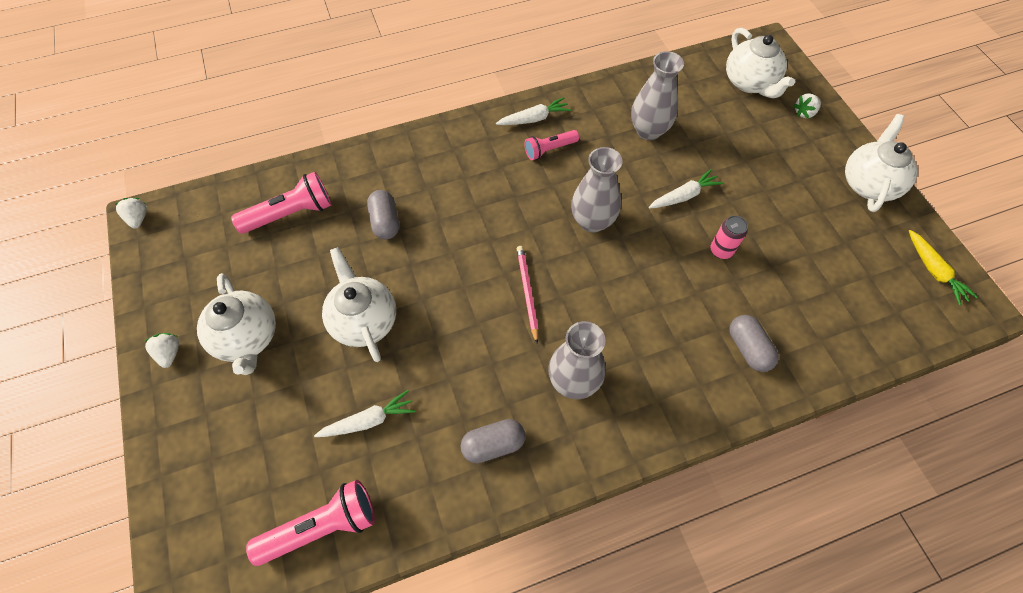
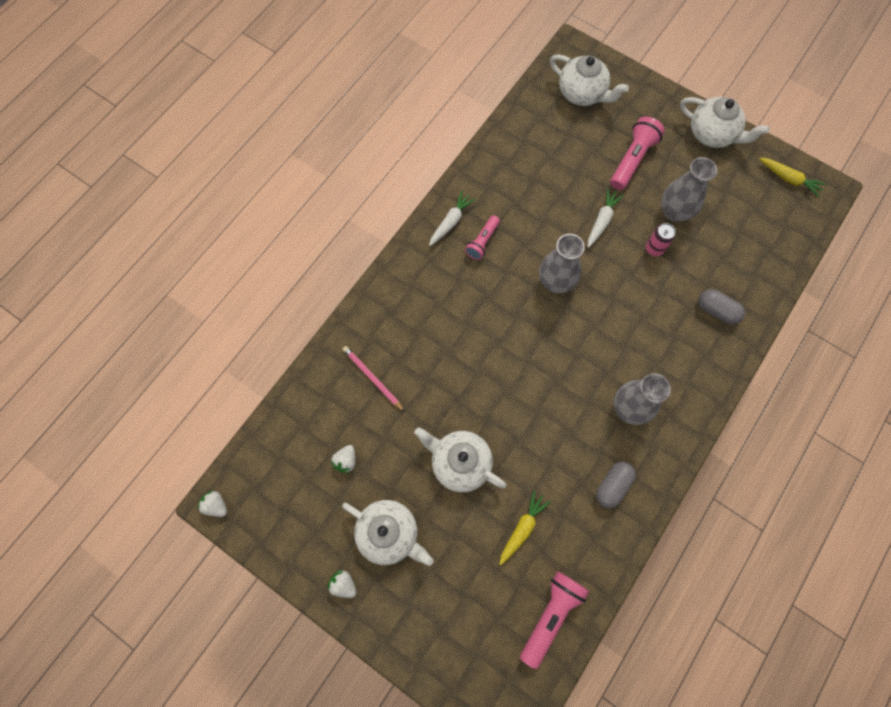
camera: 35 degrees left, 10 degrees up
pink flashlight [231,172,332,234] -> pink flashlight moved to [610,116,665,190]
white carrot [314,390,416,437] -> yellow carrot [499,490,551,565]
grey capsule [367,190,399,240] -> none
pink pencil [517,246,539,344] -> pink pencil moved to [342,346,405,412]
grey vase [631,51,684,140] -> grey vase moved to [661,157,717,222]
white strawberry [793,93,821,118] -> white strawberry moved to [331,445,355,473]
white teapot [845,114,917,212] -> white teapot turned 135 degrees clockwise [680,97,770,148]

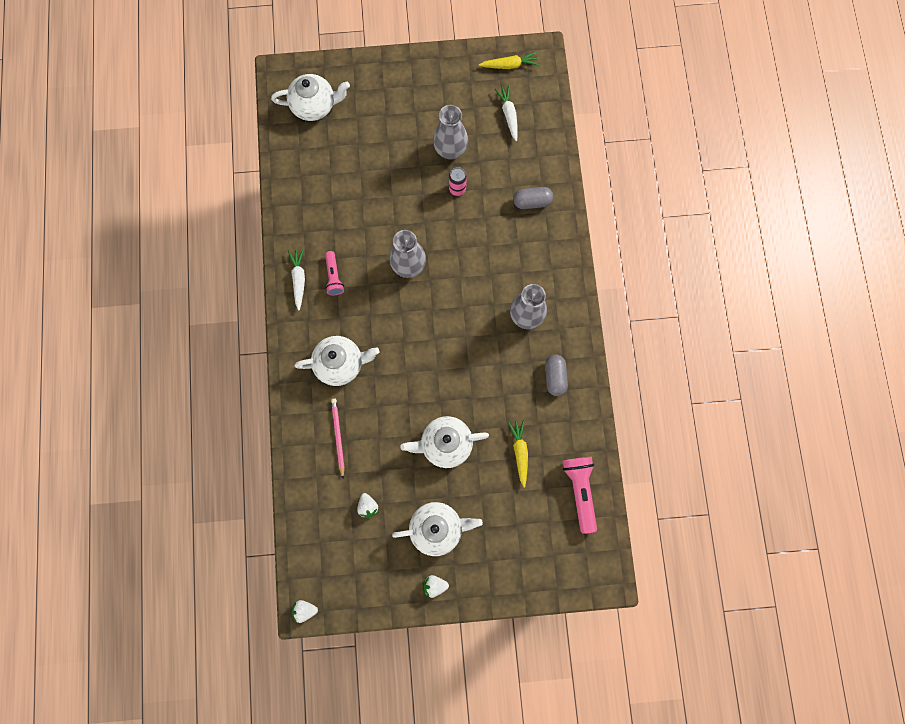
camera: 40 degrees left, 5 degrees up
pink pencil [342,346,405,412] -> pink pencil turned 75 degrees clockwise [331,399,345,478]
white carrot [588,188,624,248] -> white carrot moved to [495,85,518,141]
pink flashlight [610,116,665,190] -> none
white teapot [680,97,770,148] -> white teapot moved to [295,336,379,386]

